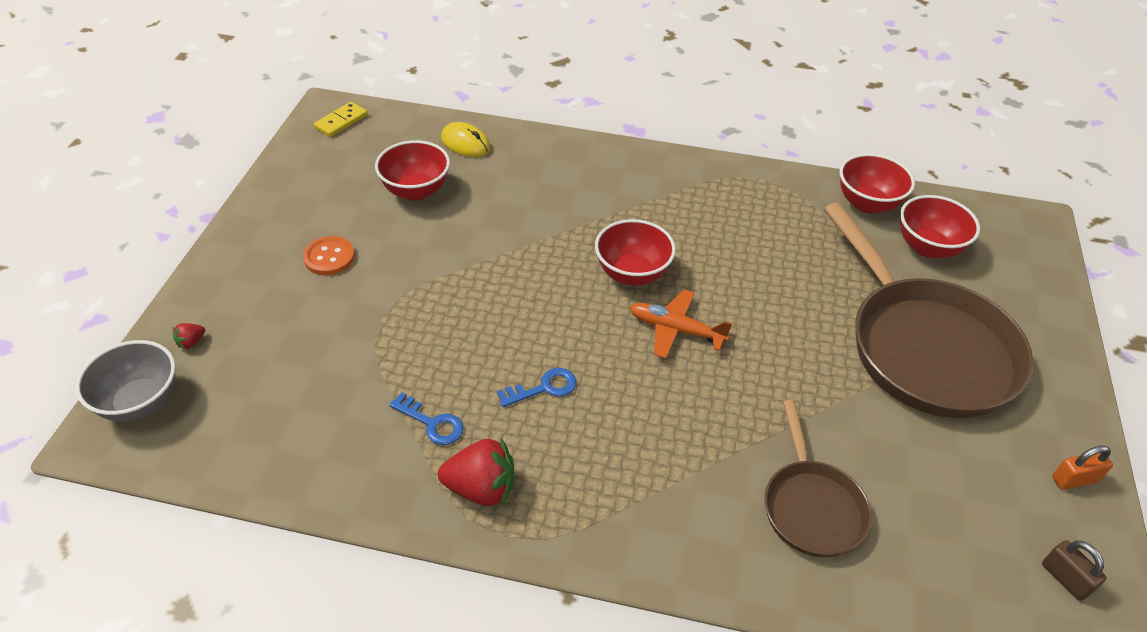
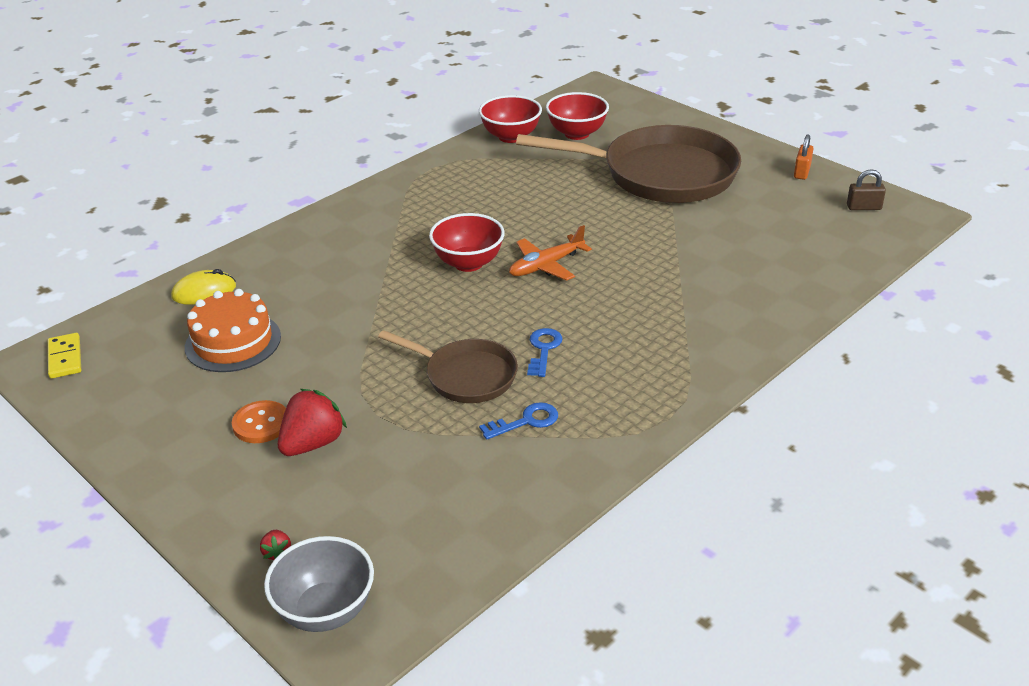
camera: 55 degrees left, 10 degrees down
red bowl [375,140,450,201] -> orange cake [185,289,281,372]
red strawberry [438,438,514,506] -> red strawberry moved to [278,389,347,456]
brown pan [765,400,872,557] -> brown pan moved to [378,330,518,403]

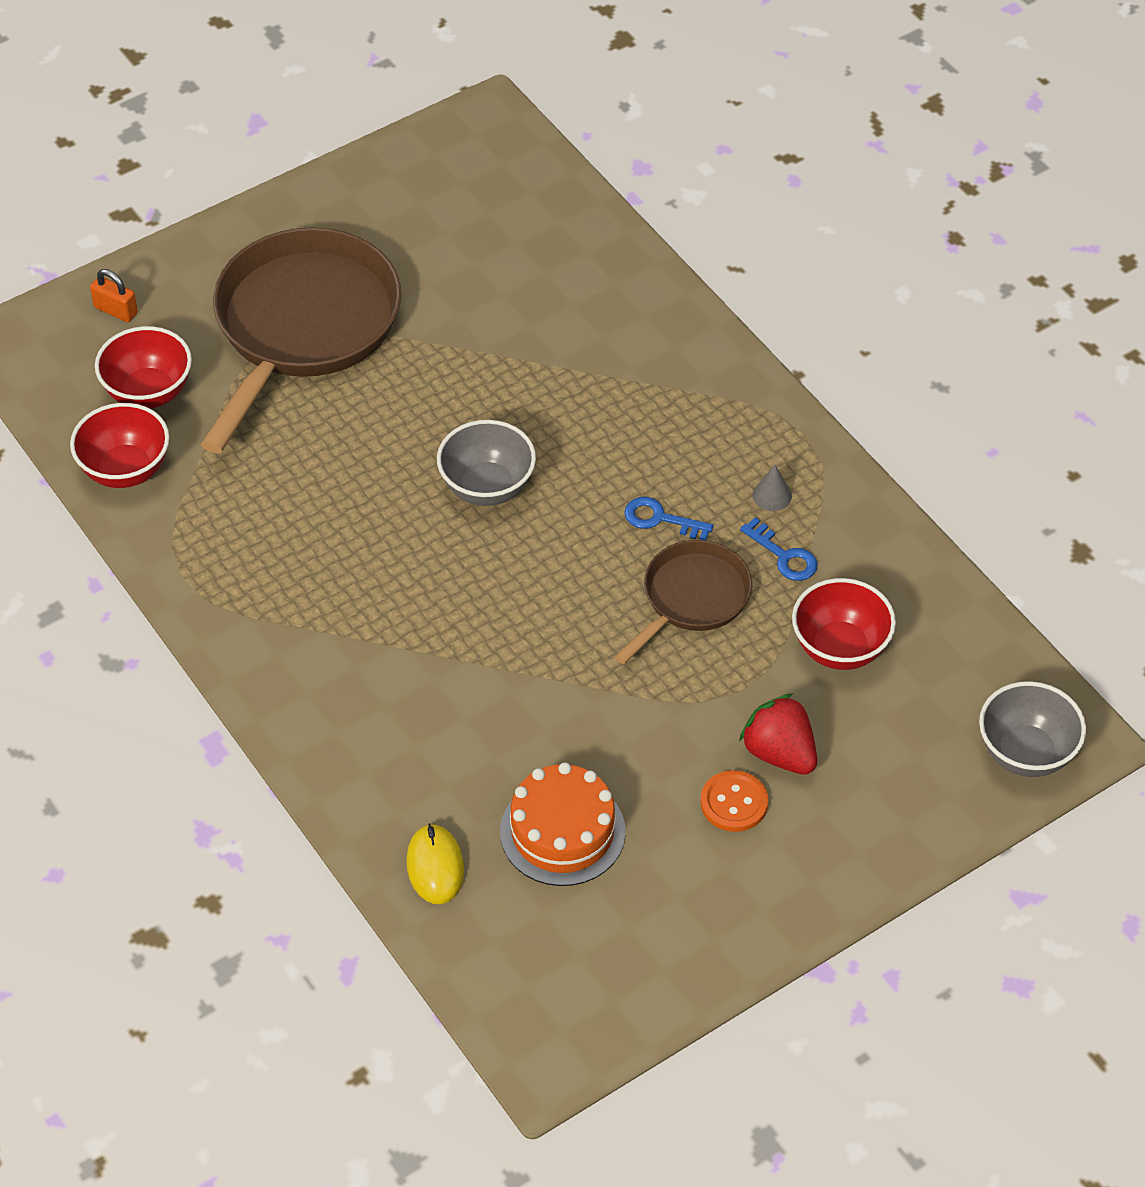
camera: 80 degrees left, 15 degrees up
yellow domino [48,333,81,379] -> none
red strawberry [260,530,291,560] -> none
red bowl [429,213,505,272] -> red bowl moved to [792,578,896,670]
blue key [479,402,558,440] -> blue key turned 150 degrees clockwise [740,517,818,581]
orange plane [509,225,592,281] -> grey bowl [437,420,536,506]
orange padlock [794,134,814,180] -> orange padlock moved to [90,269,138,322]
brown padlock [847,169,886,210] -> none
none -> grey cone [753,465,792,511]

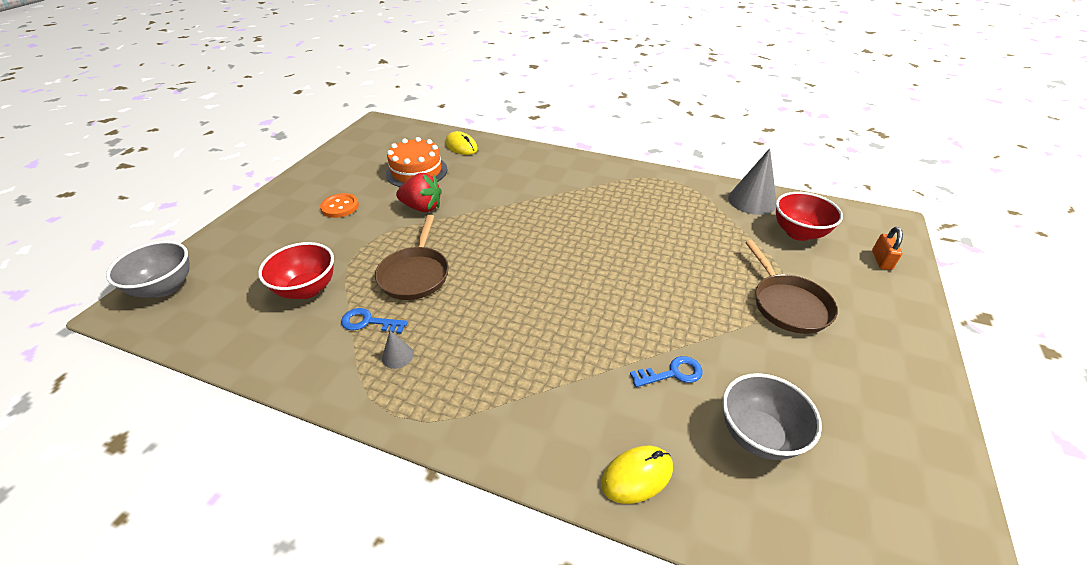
camera: 145 degrees right, 10 degrees down
red bowl [70,403,169,488] -> grey cone [728,148,776,215]
orange padlock [90,269,138,322] -> orange padlock turned 75 degrees counterclockwise [872,227,903,270]
brown pan [200,227,401,453] -> brown pan [745,240,838,334], size x0.54
grey bowl [437,420,536,506] -> grey bowl moved to [722,373,822,460]
blue key [624,497,713,540] -> blue key moved to [630,356,703,387]
red strawberry [739,694,817,775] -> red strawberry moved to [396,173,442,212]
none -> yellow mouse [601,446,673,504]

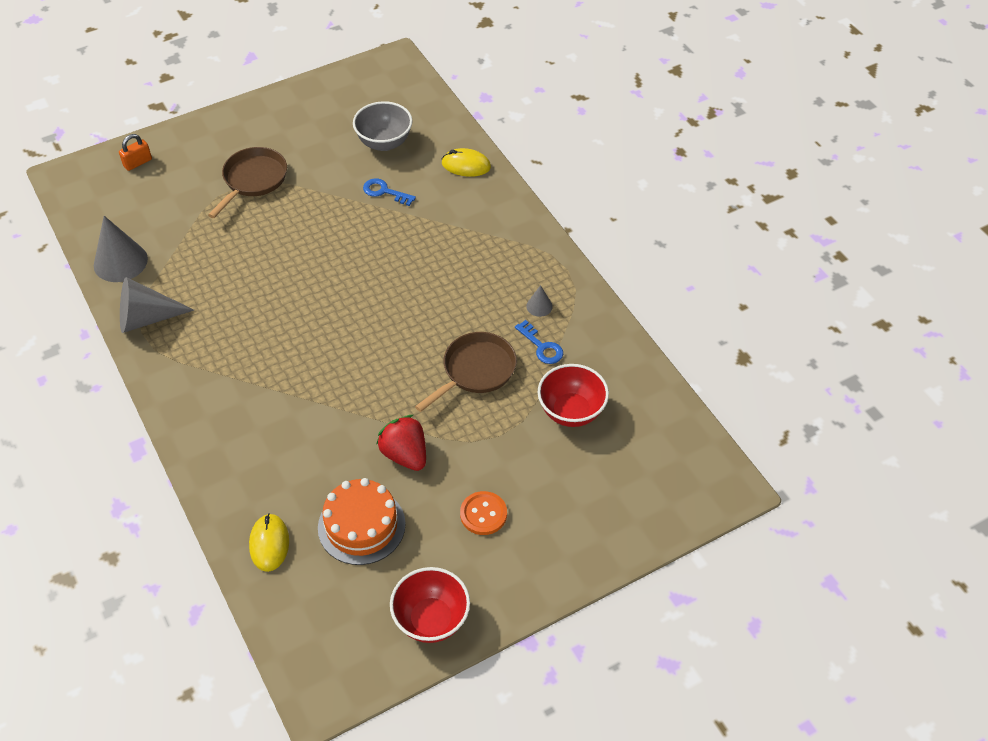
camera: 140 degrees left, 10 degrees up
grey bowl [106,241,190,298] -> none
red bowl [776,192,843,241] -> red bowl moved to [390,567,470,643]
none -> grey cone [120,277,194,333]

